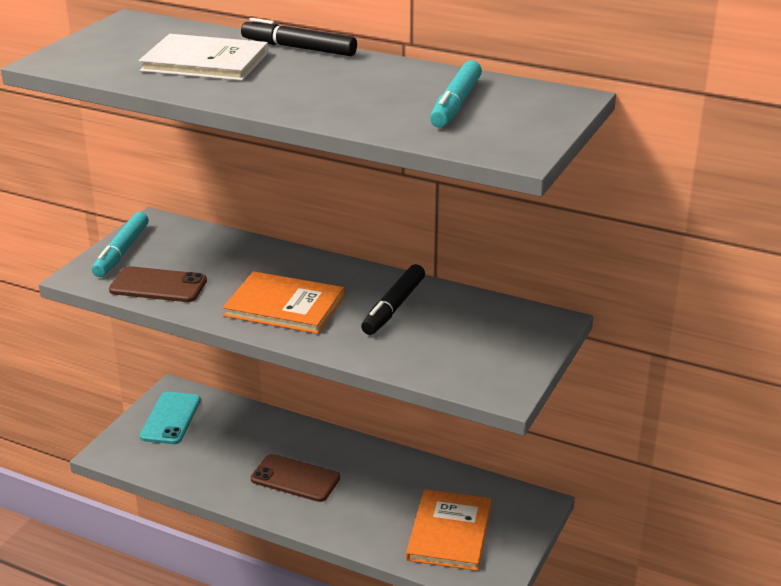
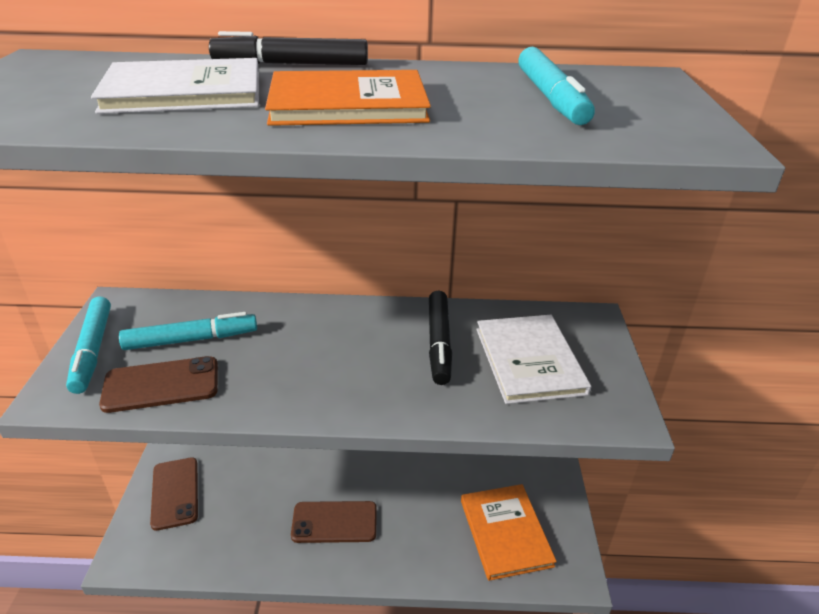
camera: 25 degrees left, 5 degrees up
turquoise phone [140,392,201,444] -> brown phone [150,457,198,531]
orange book [223,271,344,334] -> orange book moved to [265,70,431,126]
none -> turquoise marker [119,312,257,350]
none -> white book [476,315,591,404]

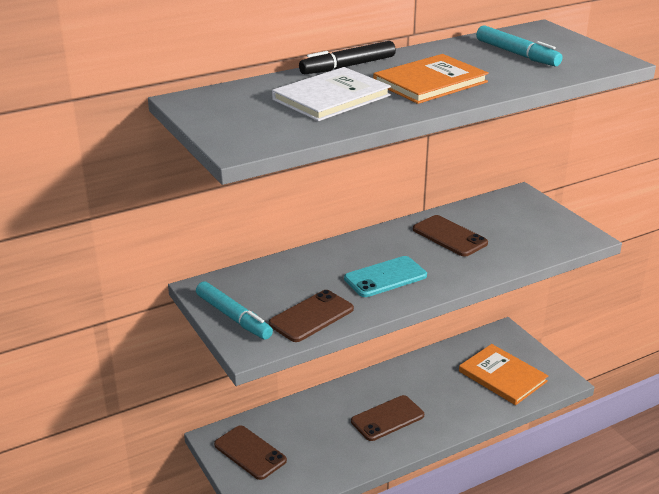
camera: 30 degrees left, 5 degrees down
turquoise marker [119,312,257,350] -> none
black marker [429,291,452,385] -> brown phone [413,215,488,257]
white book [476,315,591,404] -> none
none -> turquoise phone [344,256,427,297]

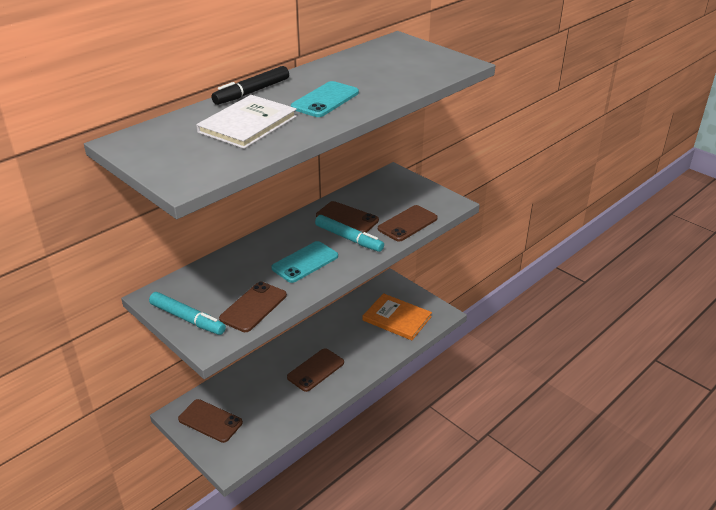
camera: 15 degrees left, 5 degrees up
orange book [373,54,489,104] -> turquoise phone [291,81,359,117]
turquoise marker [476,26,563,66] -> turquoise marker moved to [315,215,384,252]
none -> brown phone [378,205,438,241]

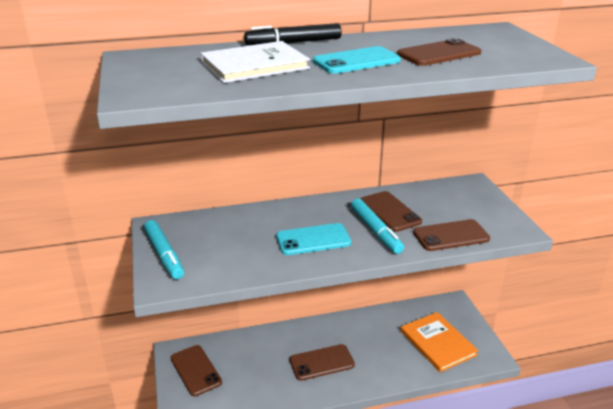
camera: 30 degrees right, 5 degrees down
brown phone [219,282,287,332] -> brown phone moved to [397,38,481,66]

